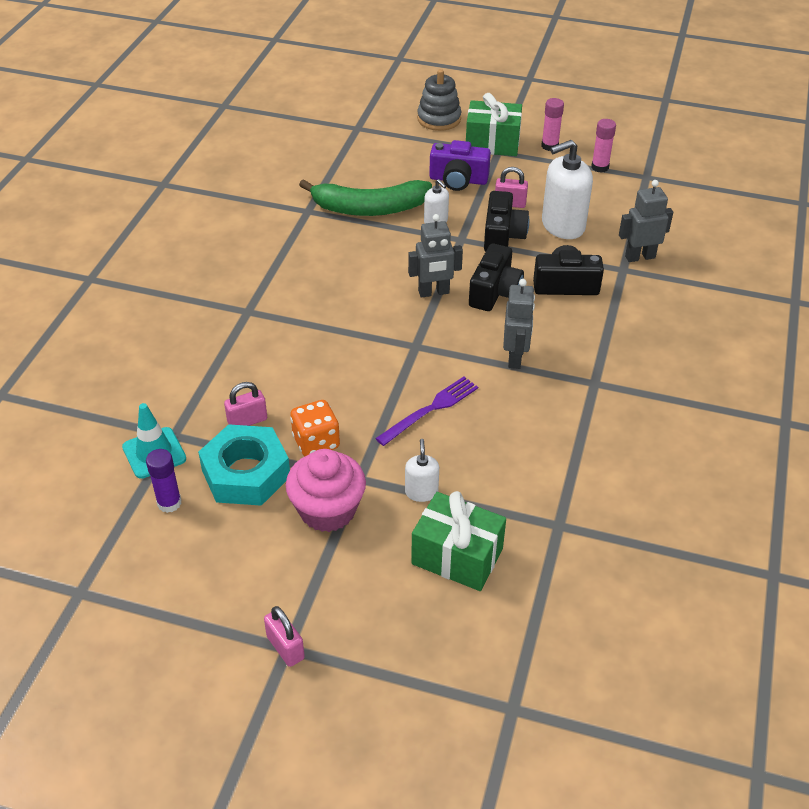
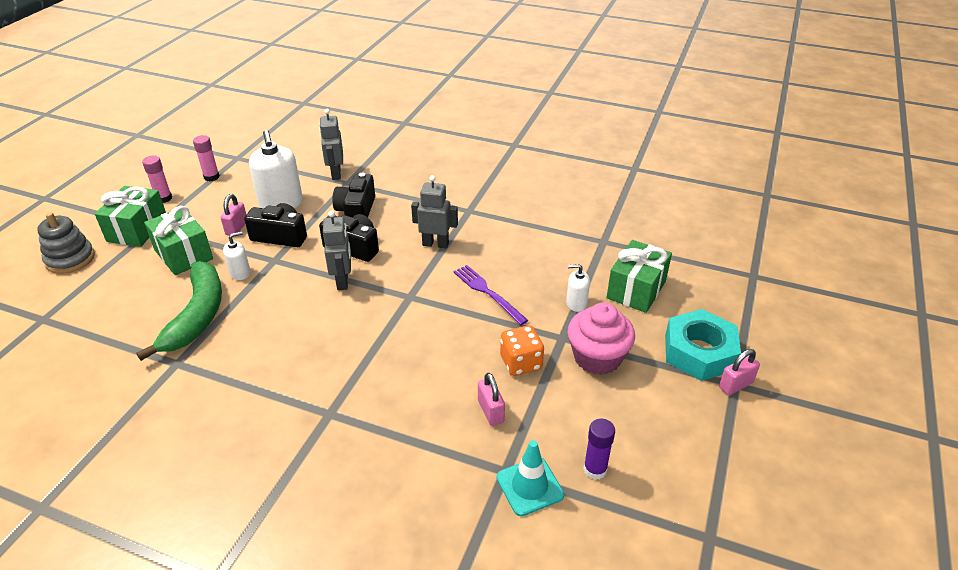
camera: 85 degrees left, 5 degrees down
turquoise nut [198,424,290,506] -> turquoise nut moved to [665,309,741,381]
purple camera [429,140,491,191] -> green gift [144,206,213,275]

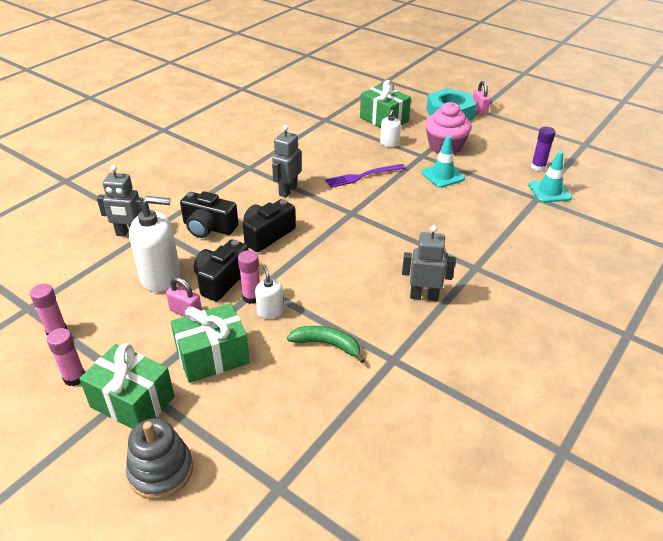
camera: 75 degrees left, 0 degrees up
green banana [136,261,222,361] -> green banana [287,326,365,363], size x0.56
grey robot [323,211,351,290] -> grey robot moved to [402,225,455,301]
pink padlock [478,373,505,426] -> none
orange dice [500,325,544,376] -> turquoise traffic cone [421,136,465,188]
none -> pink glue stick [238,250,260,304]

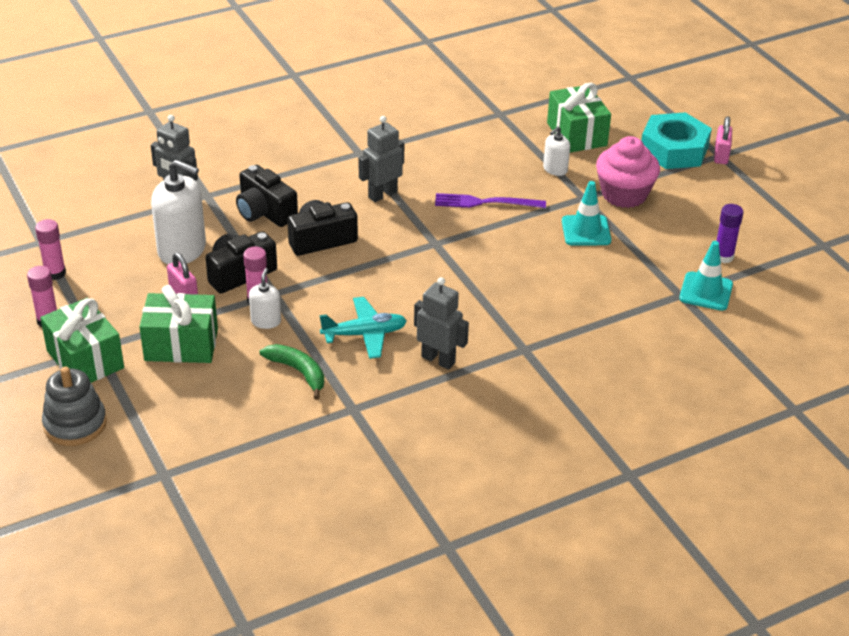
camera: 25 degrees right, 0 degrees up
none -> turquoise plane [320,297,407,359]

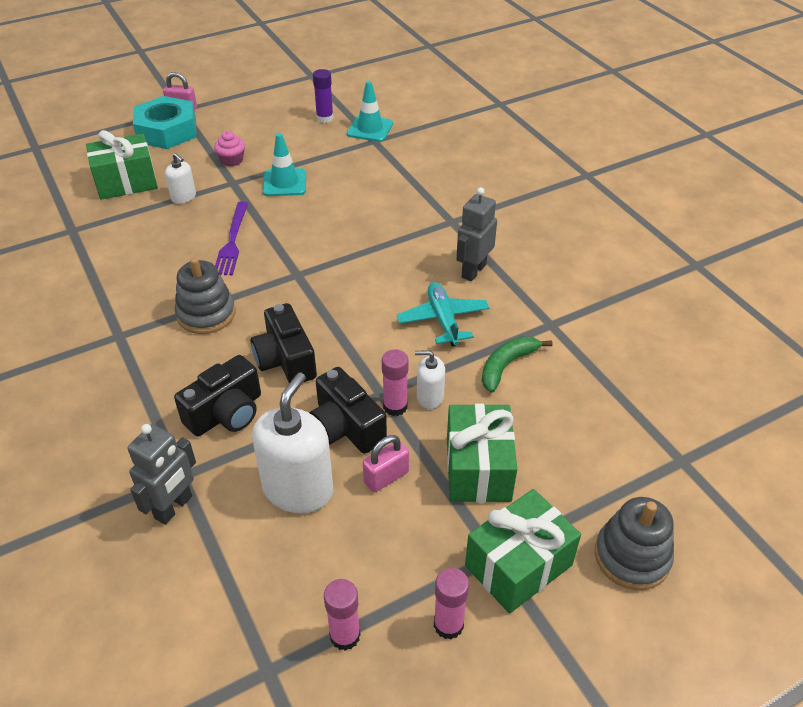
camera: 90 degrees left, 5 degrees up
grey robot [359,116,404,202] -> grey stacking toy [175,257,235,334]
pink cupcake [596,136,660,208] -> pink cupcake [214,131,245,167], size x0.52

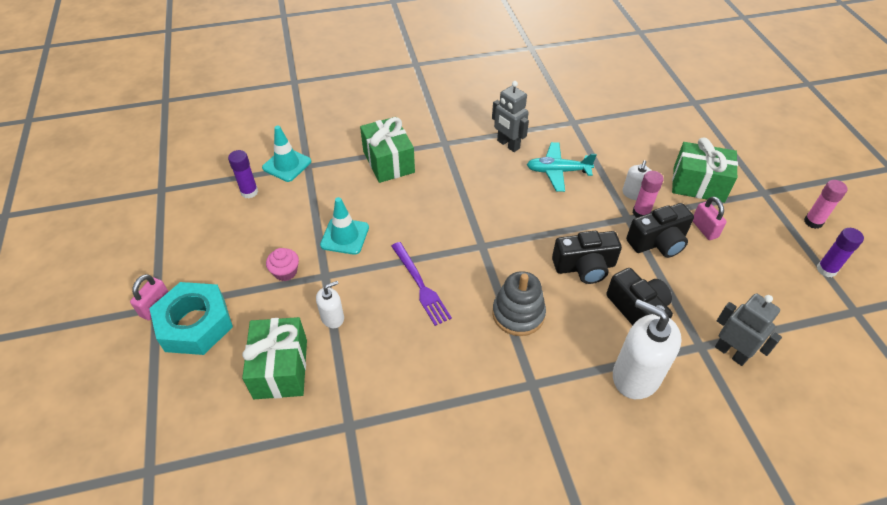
camera: 75 degrees left, 5 degrees up
purple fork [215,201,248,275] -> purple fork turned 45 degrees clockwise [391,242,452,326]
white soap dispenser [252,372,333,513] -> white soap dispenser moved to [613,299,681,399]
pink glue stick [324,579,361,651] -> purple glue stick [817,228,864,277]
green gift [465,489,581,614] -> green gift moved to [360,117,415,183]
green banana [482,336,553,393] -> none
grey stacking toy [595,497,674,590] -> none

